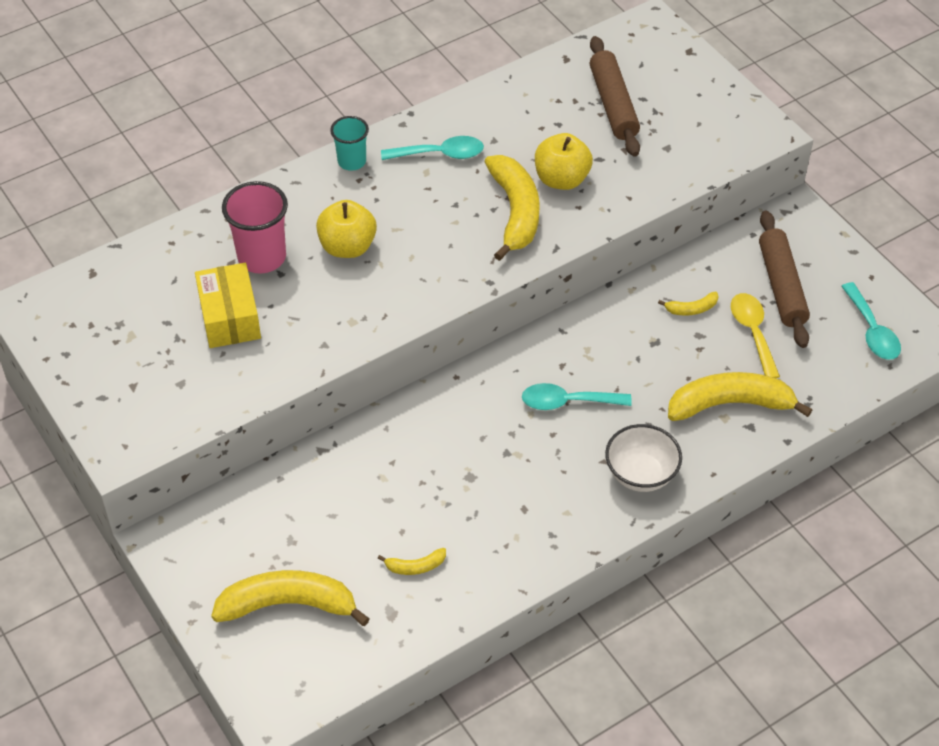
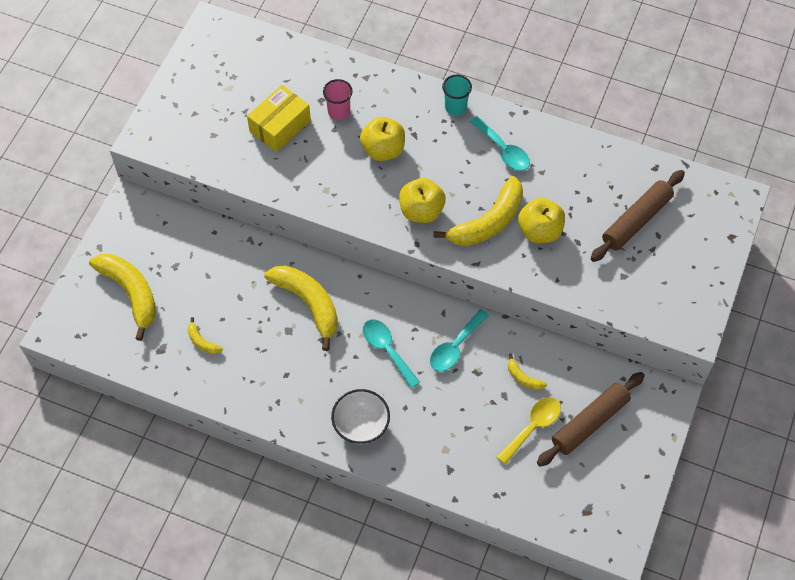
camera: 55 degrees right, 10 degrees up
pink cup [222,181,288,274] -> pink cup [323,79,353,120], size x0.62
yellow banana [668,372,812,421] -> yellow banana moved to [264,266,338,351]
turquoise spoon [841,282,901,360] -> turquoise spoon moved to [430,309,489,371]
none -> yellow apple [399,178,446,223]

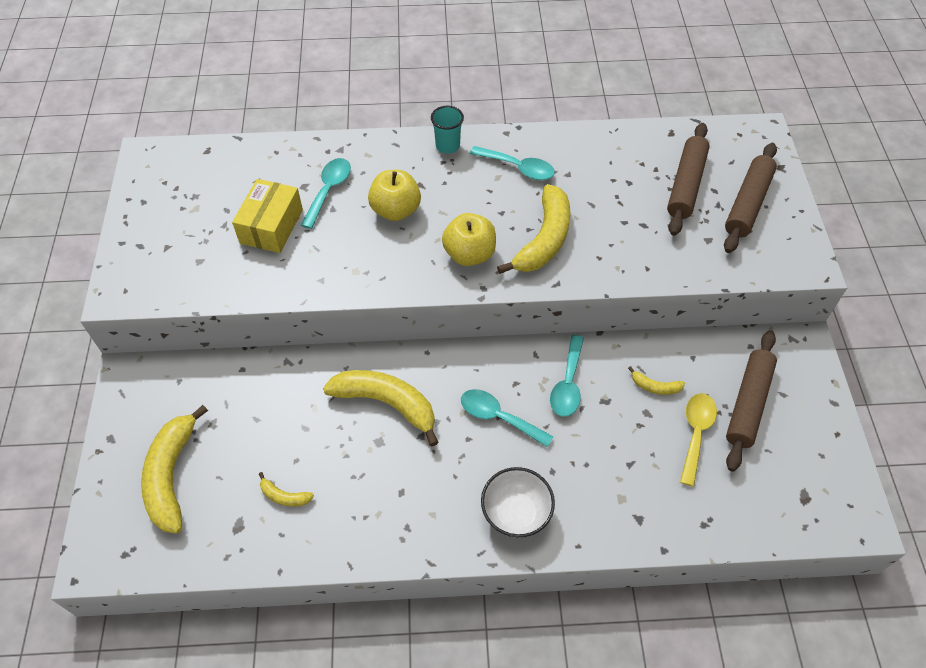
camera: 25 degrees left, 5 degrees down
yellow banana [89,254,156,341] -> yellow banana turned 120 degrees counterclockwise [141,405,208,533]
pink cup [323,79,353,120] -> turquoise spoon [301,158,351,229]
yellow apple [518,198,565,243] -> none
none -> brown rolling pin [724,143,777,253]

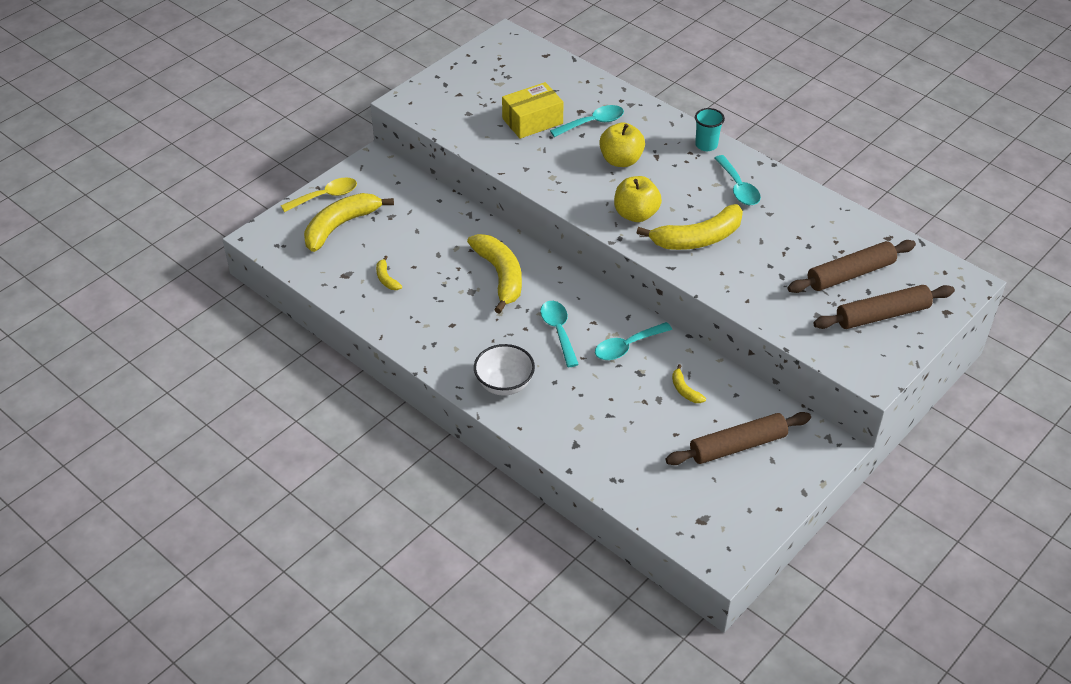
camera: 45 degrees right, 10 degrees down
yellow spoon [680,393,717,486] -> yellow spoon moved to [281,178,357,212]

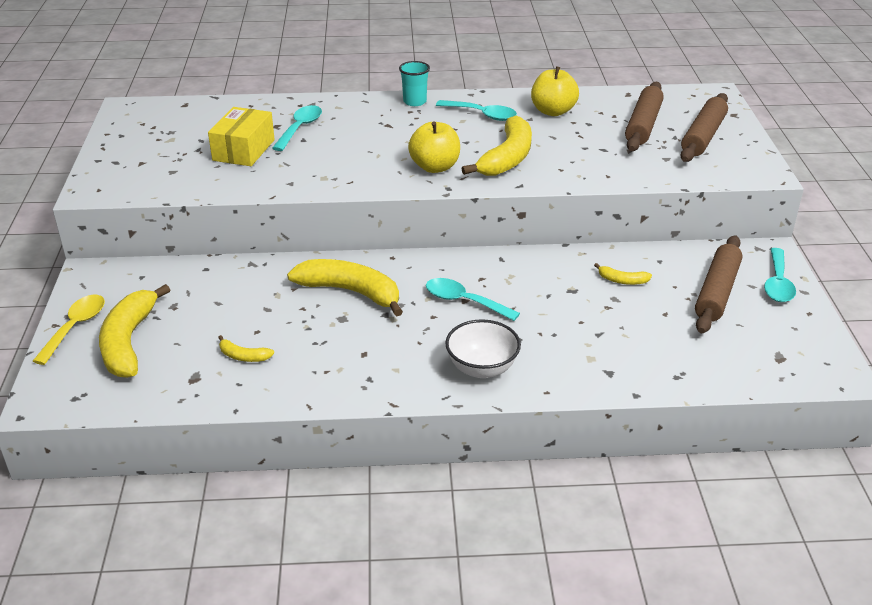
camera: 45 degrees left, 10 degrees down
turquoise spoon [595,322,672,360] -> turquoise spoon moved to [764,248,796,302]
yellow apple [599,122,645,167] -> yellow apple moved to [531,66,579,116]

